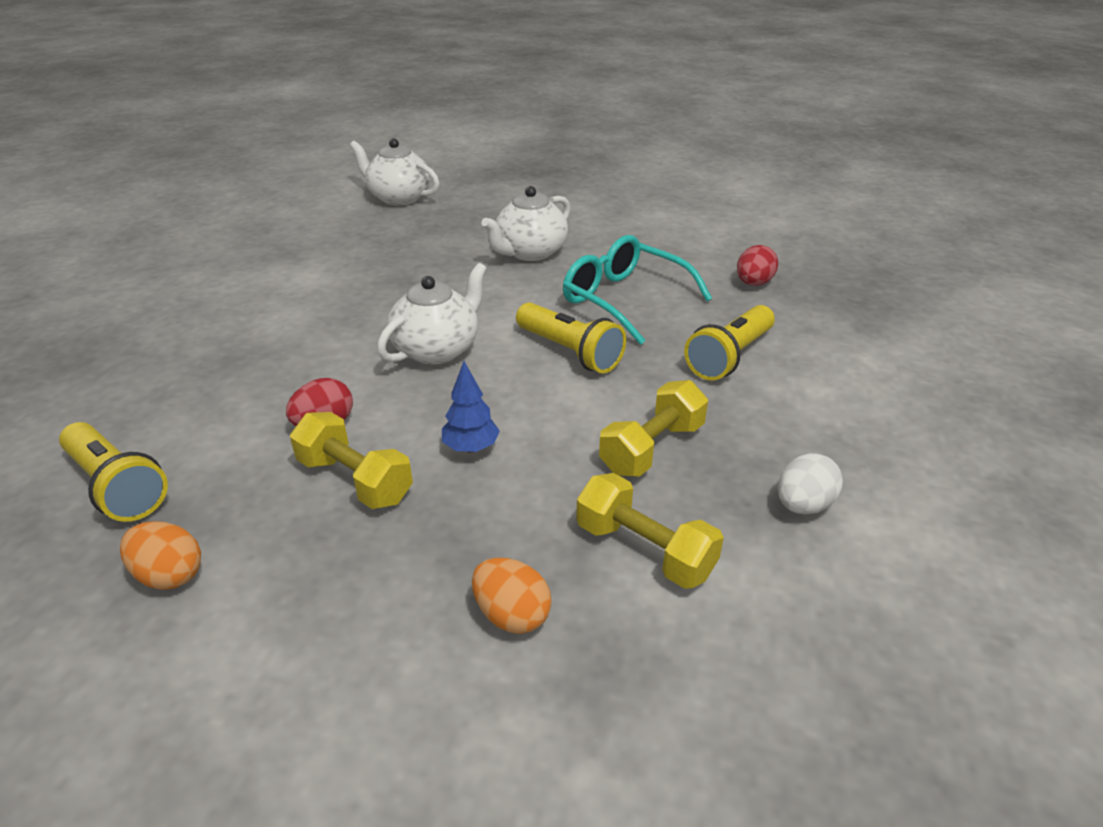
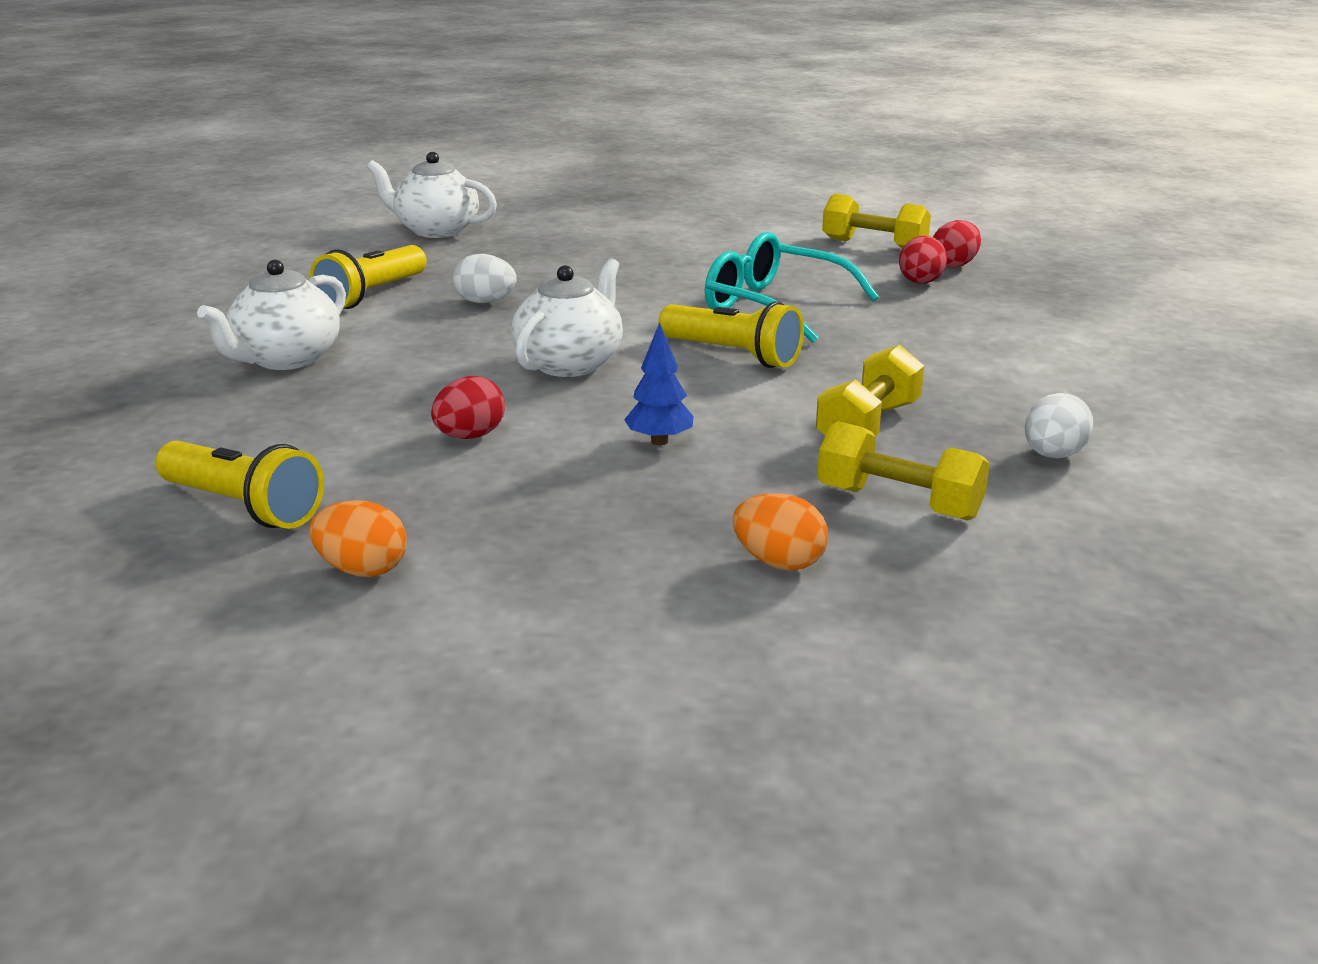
camera: 10 degrees left, 10 degrees down
yellow dumbbell [290,412,413,509] -> yellow dumbbell moved to [822,194,931,249]
white teapot [481,186,571,261] -> white teapot moved to [197,260,346,370]
yellow flashlight [684,305,775,381] -> yellow flashlight moved to [310,245,427,309]
none -> white egg [453,254,517,303]
none -> red egg [933,220,981,268]

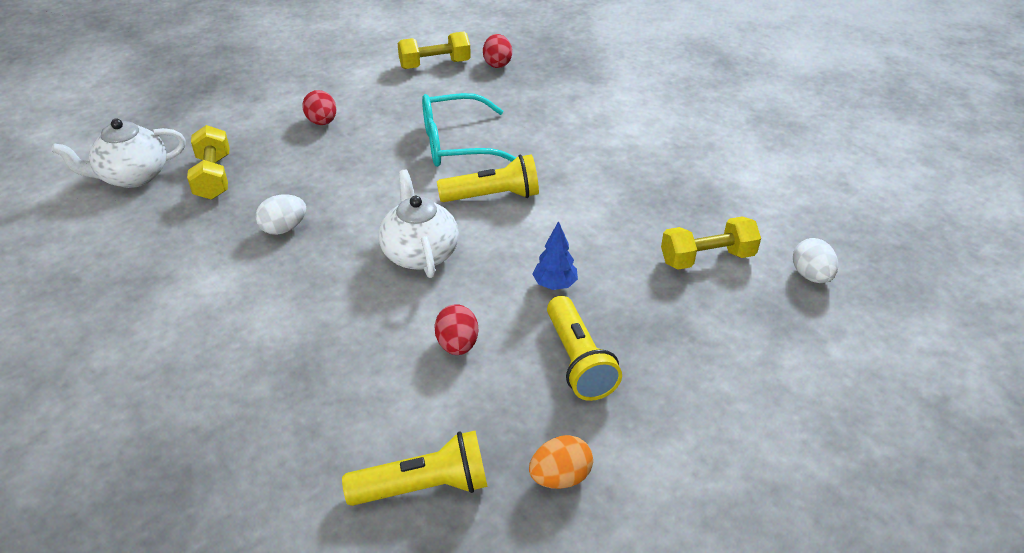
camera: 45 degrees left, 15 degrees up
white teapot [197,260,346,370] -> none
yellow flashlight [310,245,427,309] -> yellow flashlight moved to [547,296,622,401]
orange egg [733,493,828,571] -> none
yellow dumbbell [816,345,924,436] -> yellow dumbbell moved to [187,125,230,200]
red egg [899,236,947,284] -> red egg moved to [302,90,337,125]
white egg [1025,393,1093,458] -> white egg moved to [793,238,838,283]

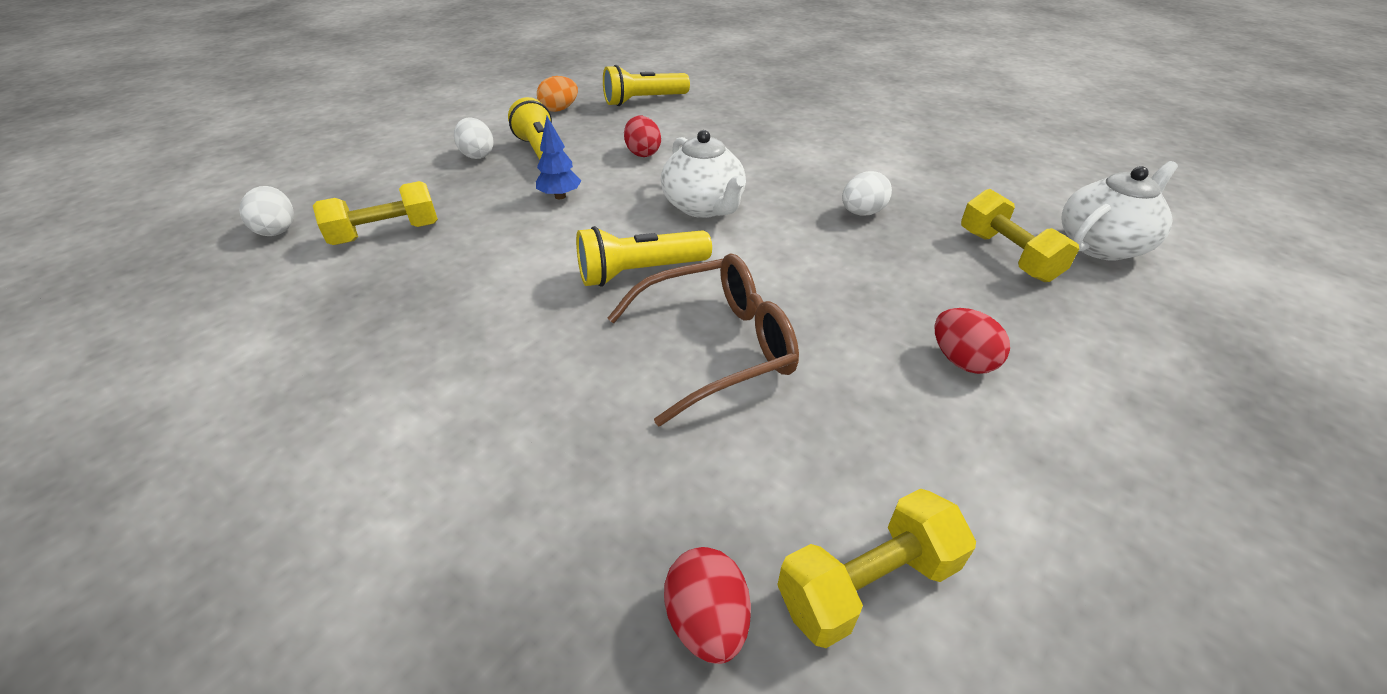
camera: 170 degrees right, 0 degrees up
turquoise glasses [422,93,516,167] -> brown glasses [608,254,799,427]
none -> white egg [454,117,494,159]

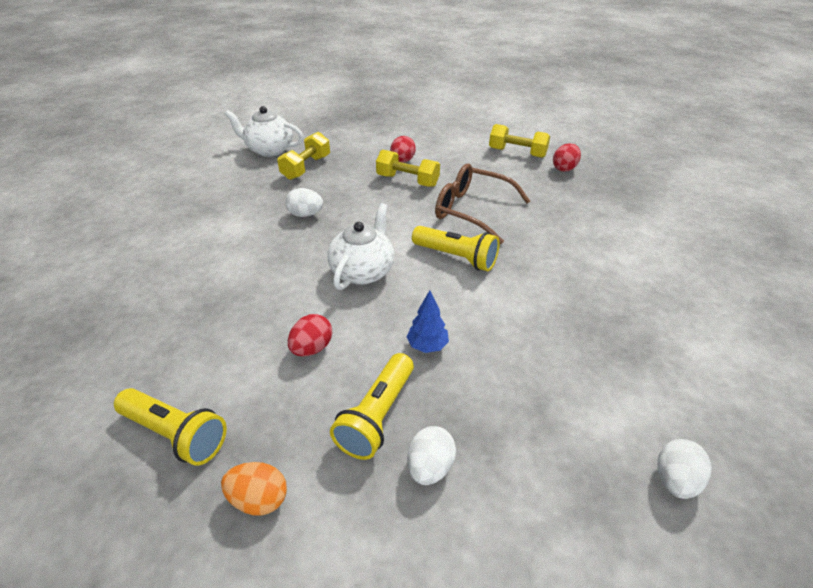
camera: 130 degrees left, 0 degrees up
yellow dumbbell [313,181,438,245] -> yellow dumbbell moved to [376,150,440,187]

